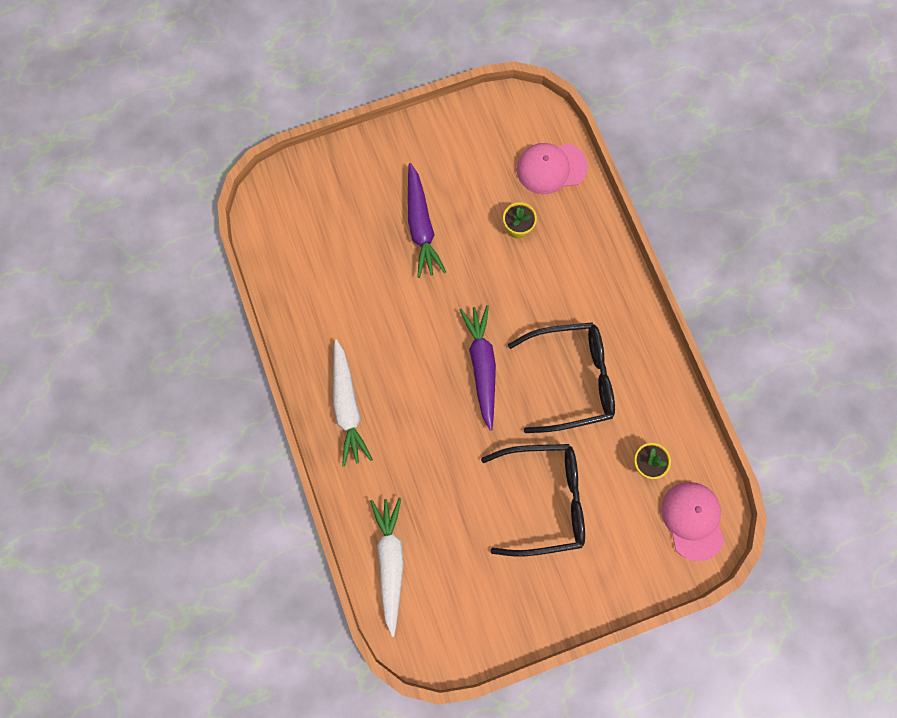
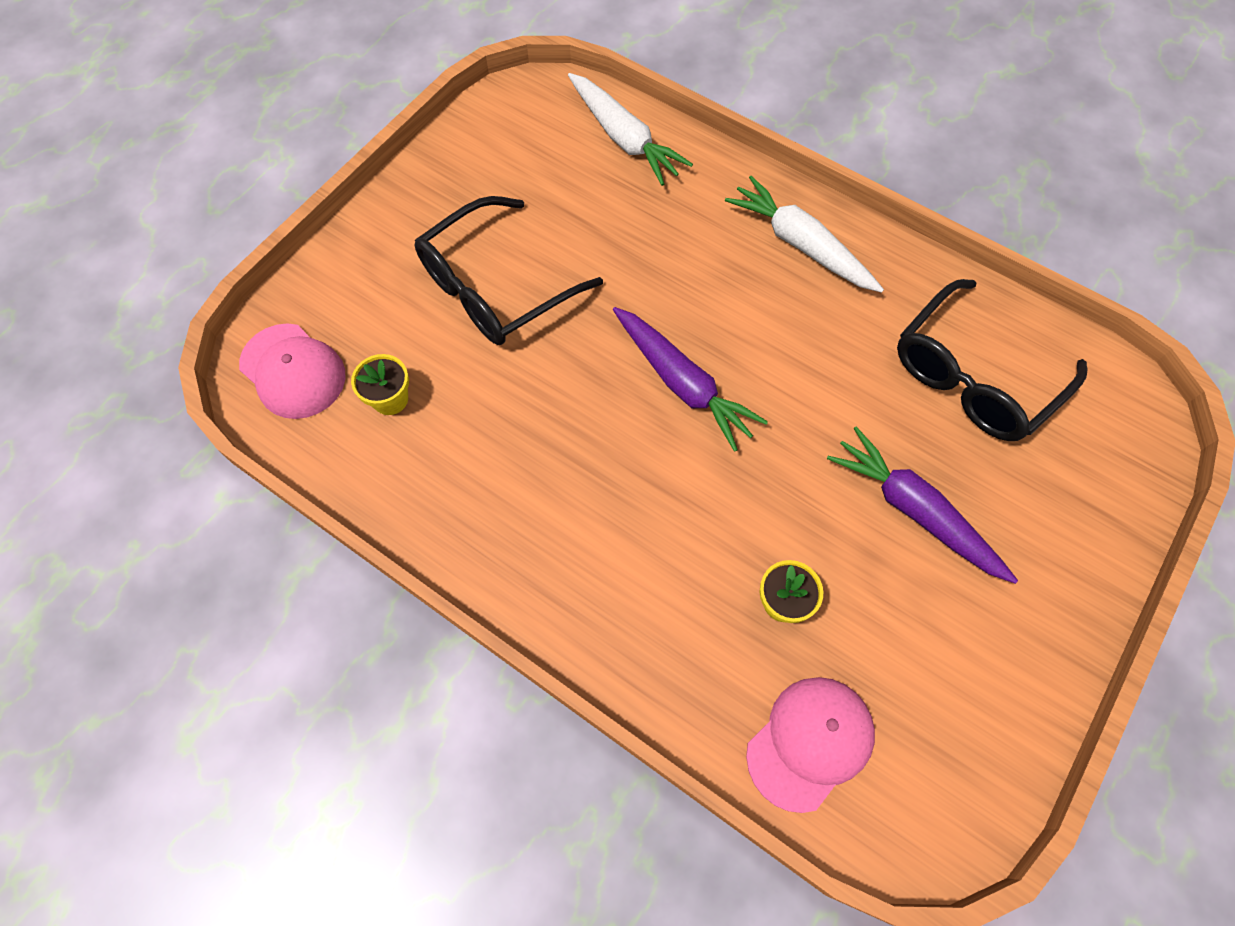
camera: 145 degrees right, 10 degrees down
black glasses [508,322,615,433] -> black glasses moved to [897,279,1088,441]

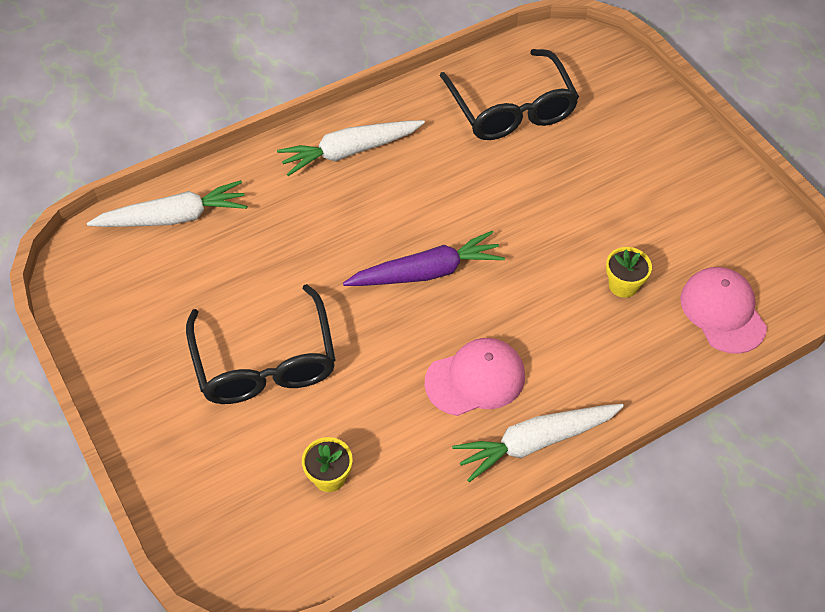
camera: 65 degrees left, 10 degrees down
pink cap [239,323,345,419] -> pink cap moved to [425,338,525,416]
purple carrot [827,426,1018,584] -> none
none -> white carrot [452,404,624,482]

